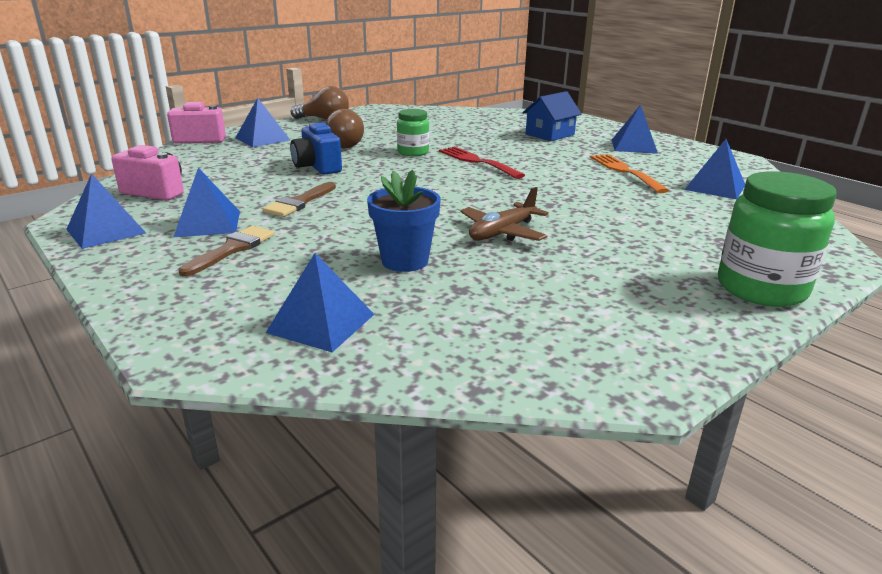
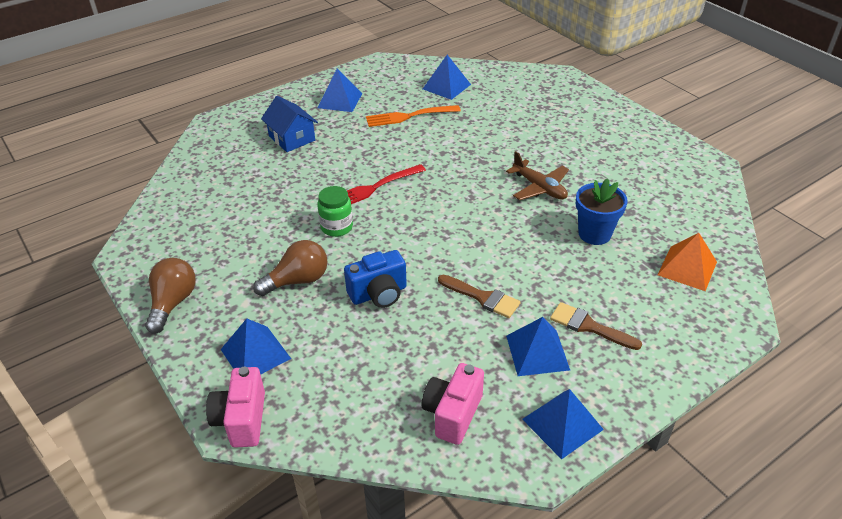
camera: 85 degrees left, 15 degrees up
blue pyramid [266,253,374,352] -> orange pyramid [658,233,717,291]
green jar [718,171,837,307] -> none

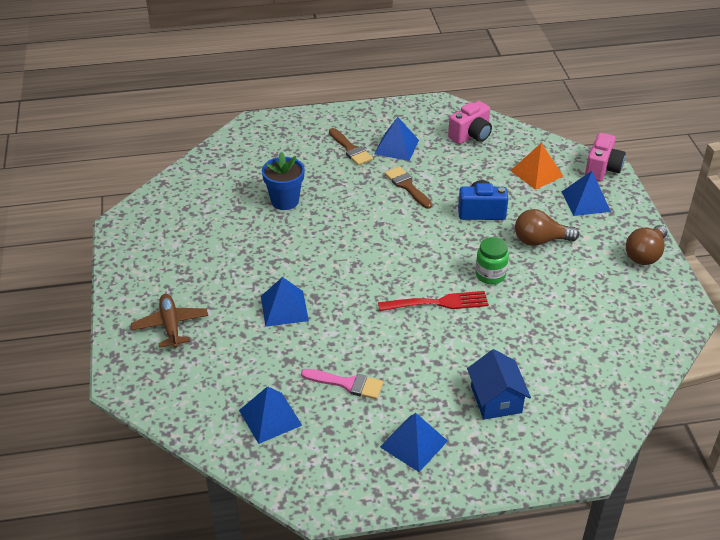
camera: 155 degrees left, 0 degrees up
orange fork [366,105,461,127] -> pink brush [301,369,383,399]
brown plane [506,151,569,200] -> brown plane moved to [131,294,208,348]
blue pyramid [522,389,604,459] -> blue pyramid moved to [261,277,309,327]
orange pyramid [658,233,717,291] -> orange pyramid moved to [510,143,563,190]

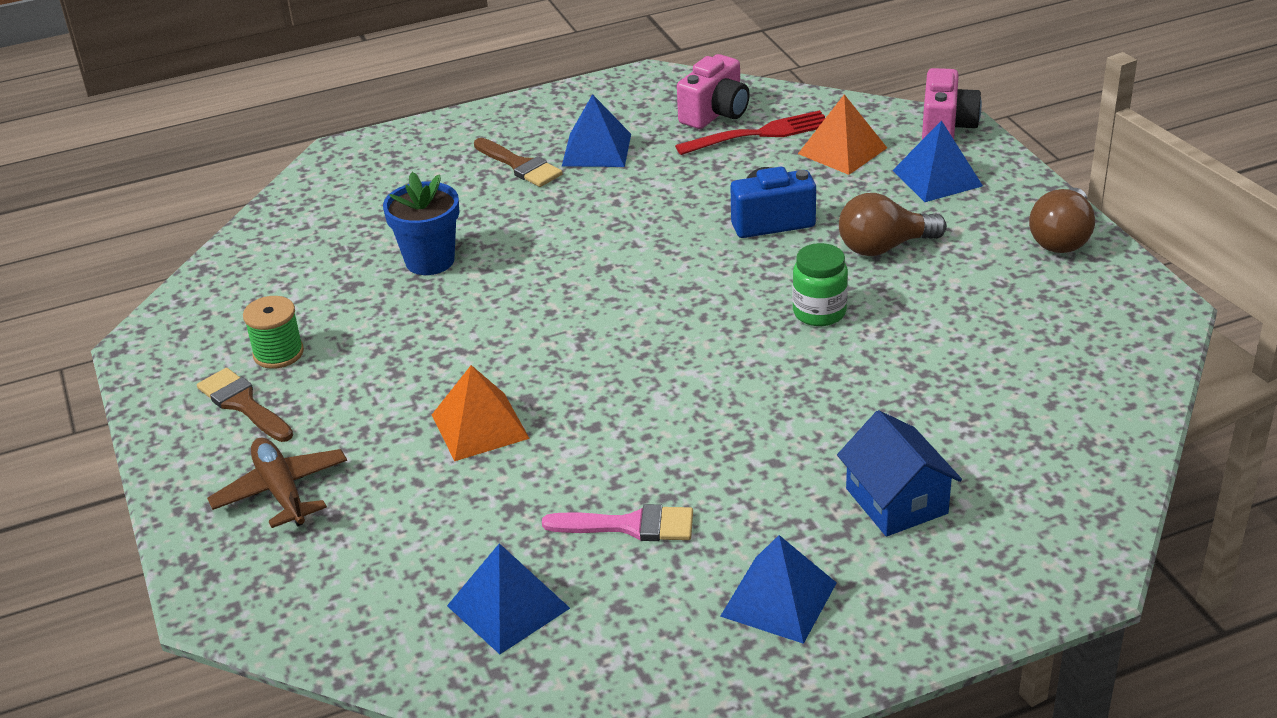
camera: 10 degrees left, 5 degrees down
blue pyramid [261,277,309,327] -> orange pyramid [432,365,530,461]
red fork [378,291,489,311] -> red fork moved to [675,110,825,155]
brown brush [385,166,432,209] -> brown brush moved to [197,368,293,442]
none -> green spool [243,296,304,369]

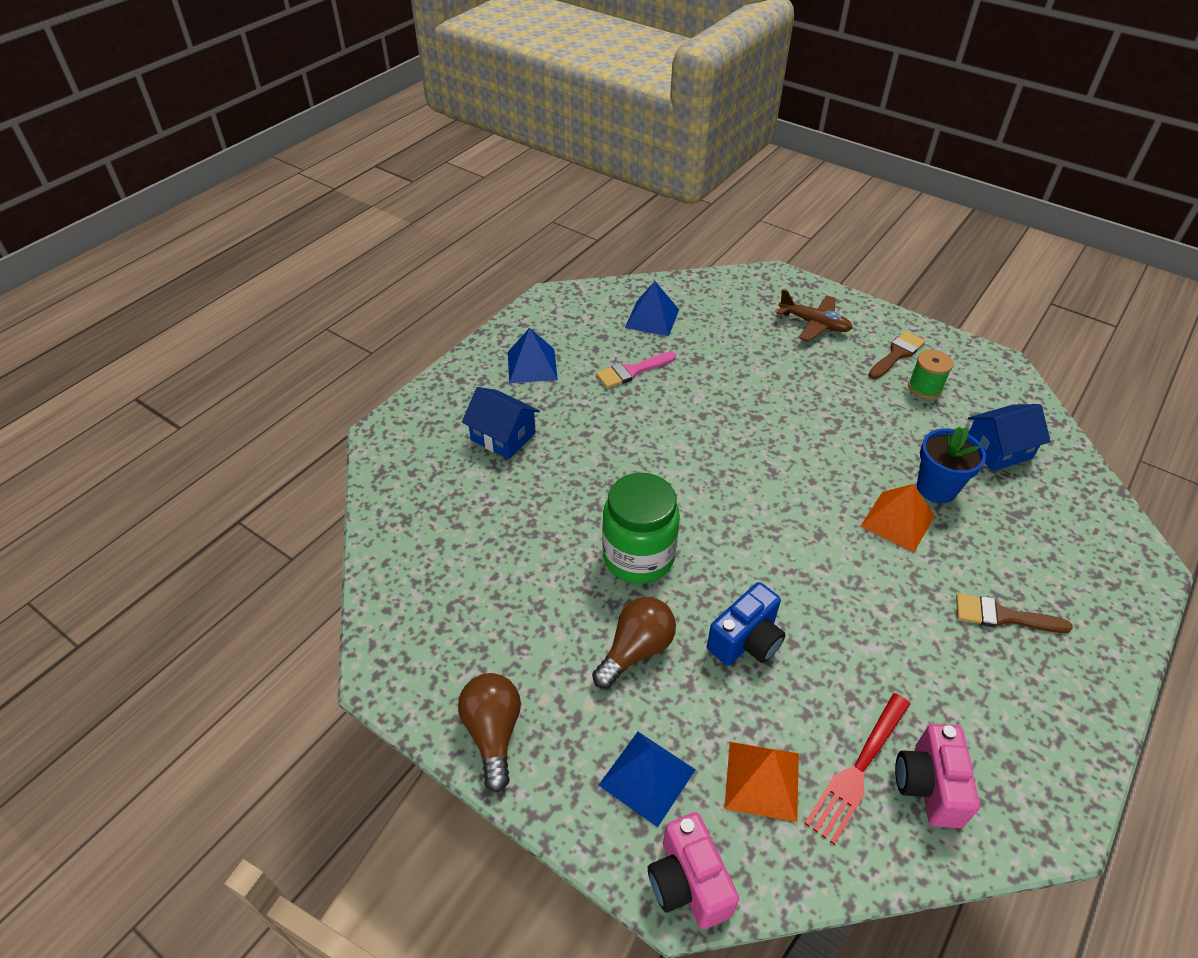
camera: 145 degrees right, 10 degrees up
brown brush [197,368,293,442] -> brown brush turned 60 degrees counterclockwise [869,331,925,379]
orange pyramid [432,365,530,461] -> orange pyramid moved to [860,484,935,553]
blue pyramid [562,94,631,167] -> none
green jar [792,243,848,326] -> green jar [602,473,680,583], size x1.68
none -> blue house [968,404,1050,471]

